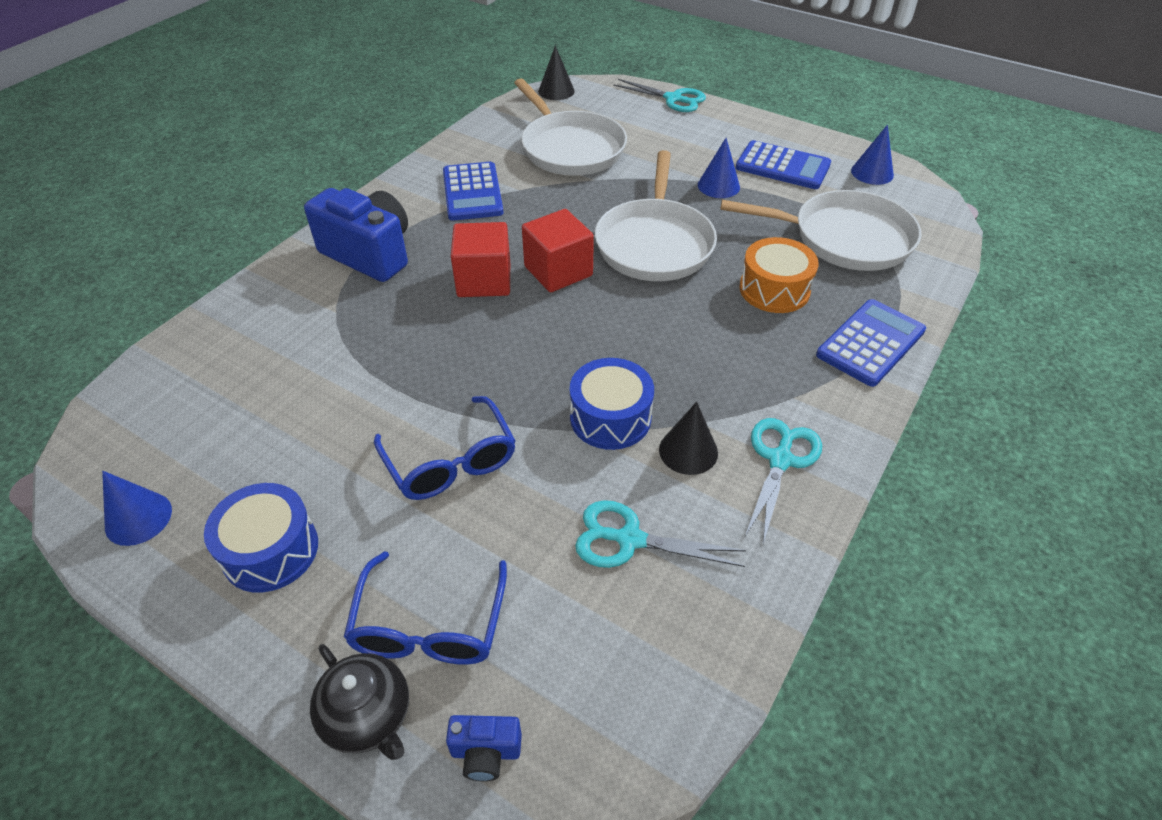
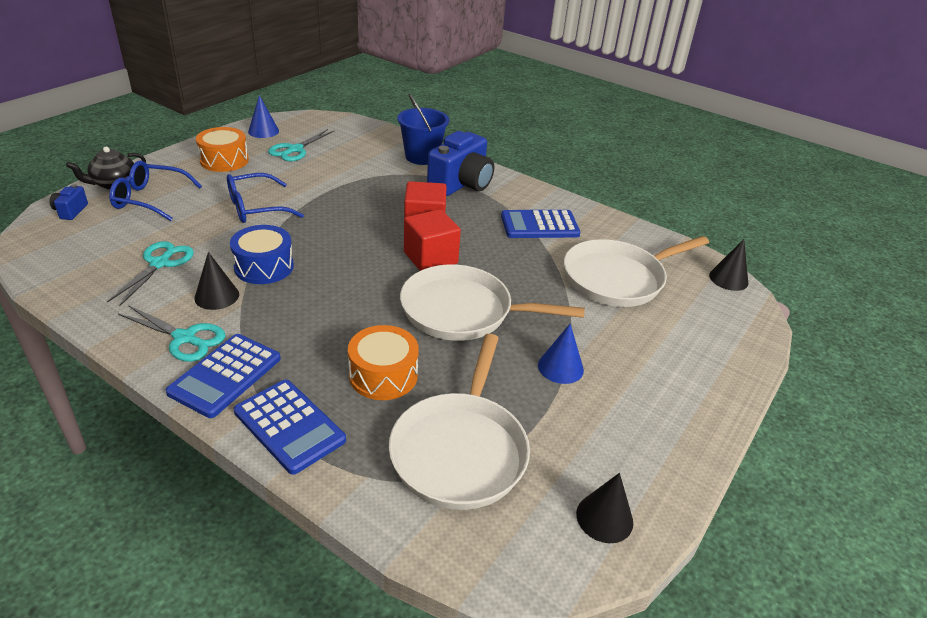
camera: 90 degrees right, 10 degrees down
blue drum [204,483,318,593] -> orange drum [196,127,249,172]
turquoise scissors [613,79,706,112] -> turquoise scissors moved to [268,129,335,161]
blue calculator [736,140,831,189] -> blue calculator moved to [166,334,281,418]
blue cone [851,125,894,185] -> black cone [576,473,633,543]
none -> blue bucket [397,93,449,165]

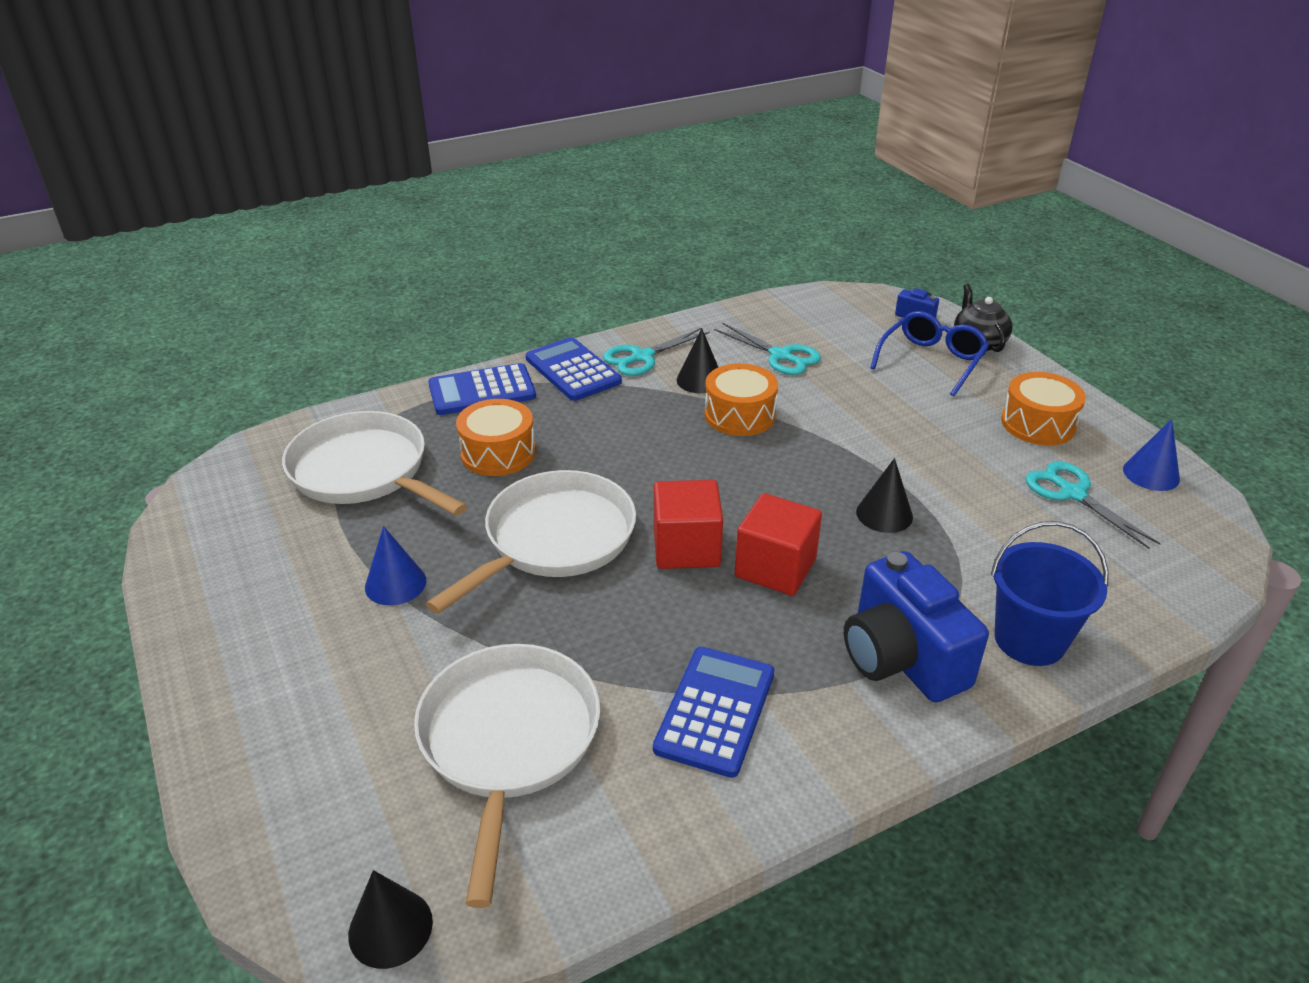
camera: 120 degrees right, 0 degrees up
blue glasses [227,173,304,223] -> none
blue drum [230,225,294,284] -> orange drum [704,363,778,436]
black cone [576,473,633,543] -> black cone moved to [856,458,913,533]

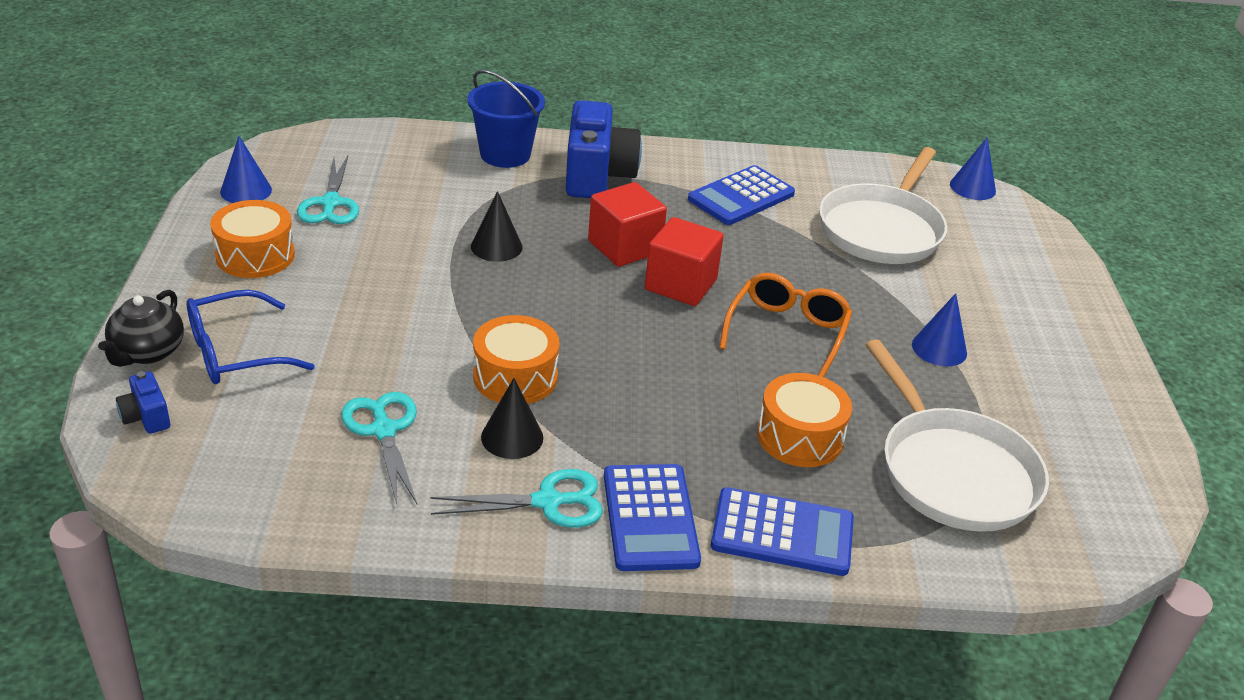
camera: 155 degrees left, 0 degrees up
black cone [348,870,433,969] -> blue cone [950,137,996,200]
white pan [426,470,636,614] -> orange glasses [719,273,852,377]

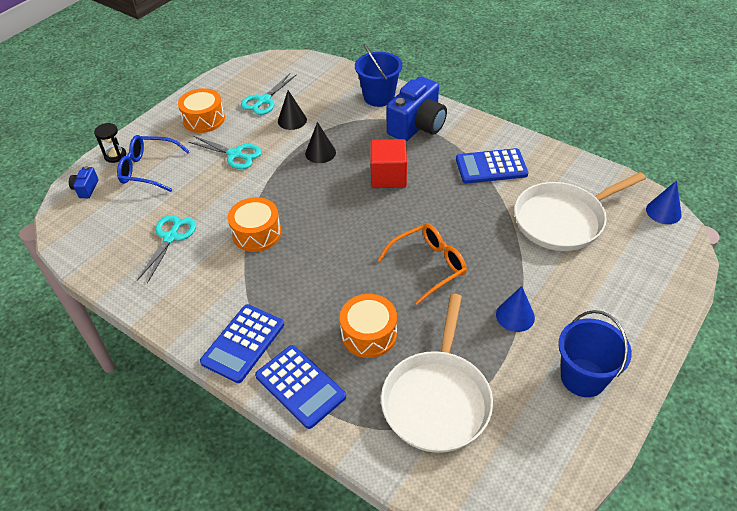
camera: 40 degrees right, 10 degrees up
black teapot [98,290,184,367] -> black hourglass [94,123,126,163]
blue cone [220,136,272,203] -> none
turquoise scissors [430,469,603,528] -> turquoise scissors moved to [188,136,262,169]
black cone [481,378,543,459] -> black cone moved to [278,90,307,130]
red cube [645,217,724,306] -> none
none -> blue bucket [558,310,632,397]

